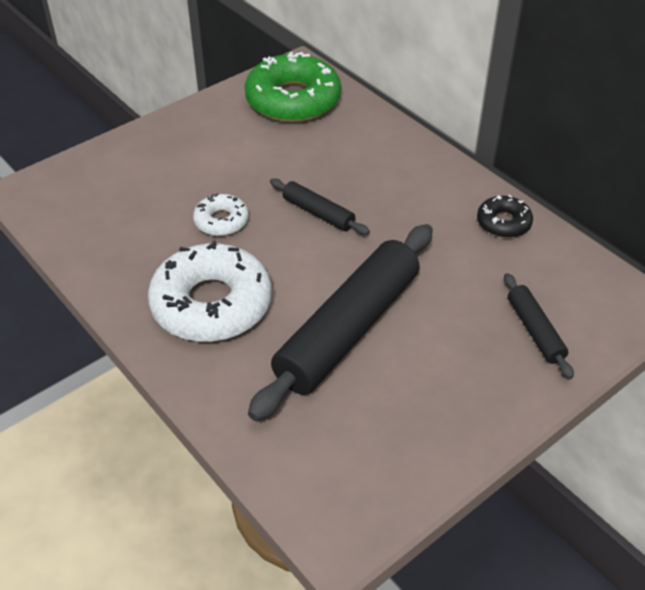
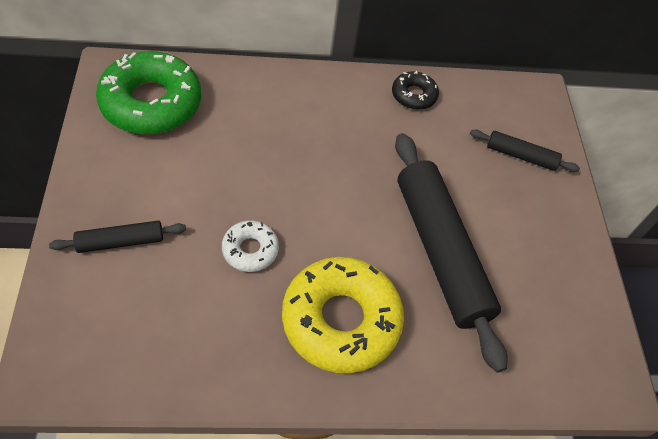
camera: 60 degrees left, 10 degrees up
white donut [148,241,272,342] -> yellow donut [282,257,404,373]
black rolling pin [270,178,370,235] -> black rolling pin moved to [49,220,186,253]

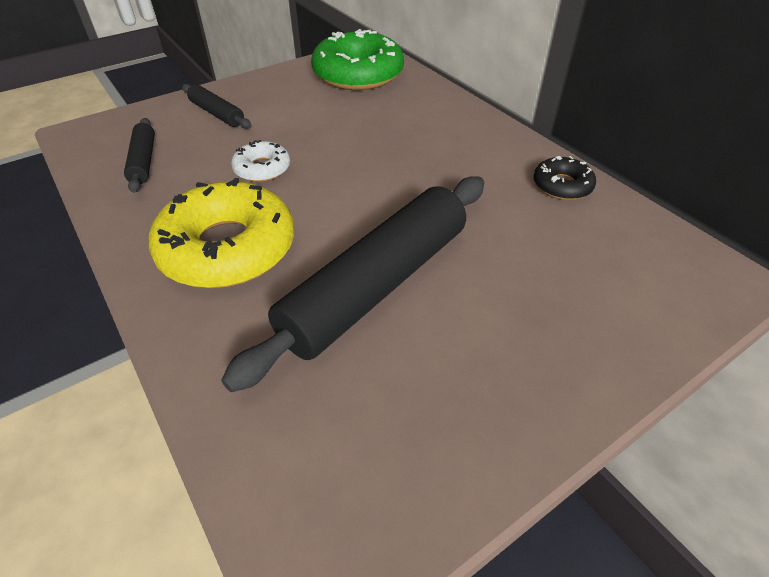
camera: 65 degrees right, 10 degrees down
black rolling pin [470,130,580,172] -> black rolling pin moved to [124,118,155,193]

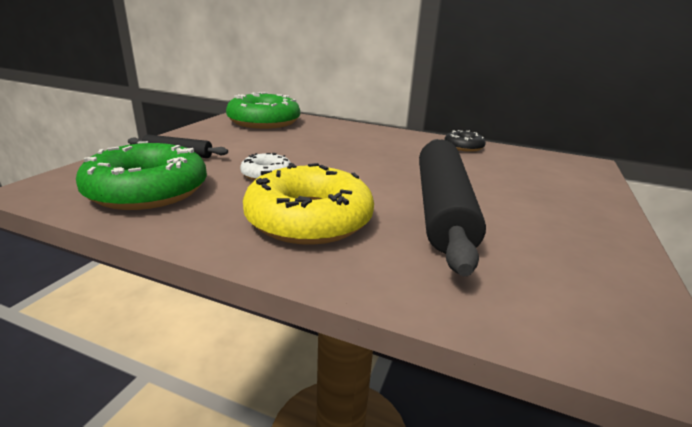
camera: 35 degrees left, 20 degrees down
black rolling pin [124,118,155,193] -> green donut [76,141,207,210]

